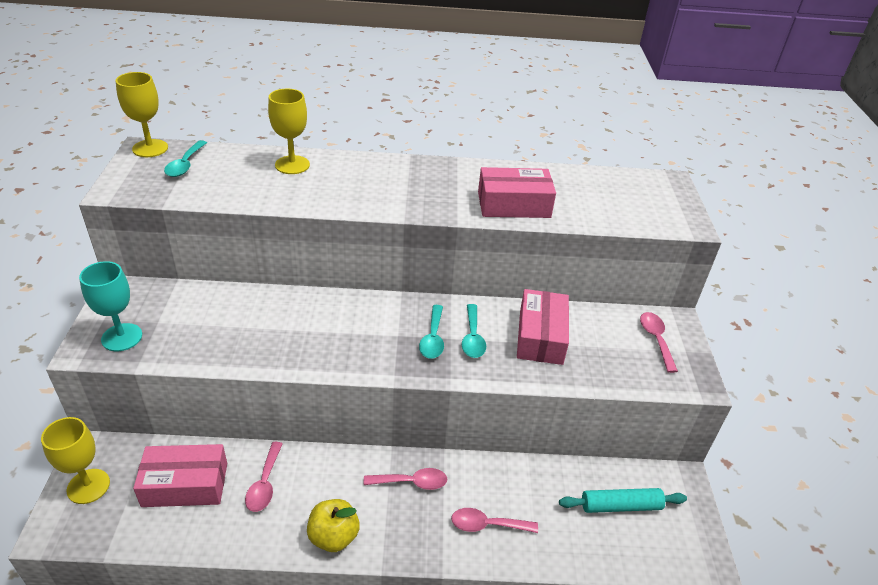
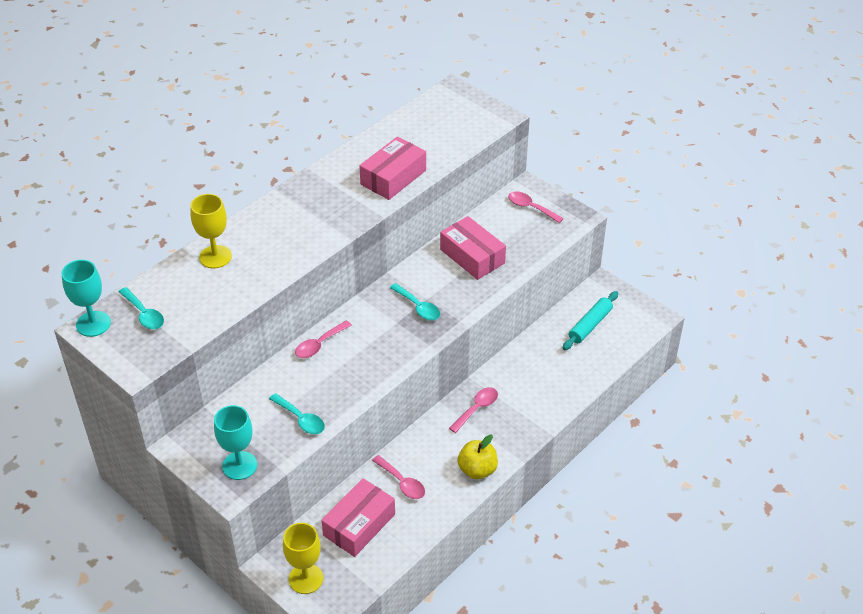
camera: 45 degrees left, 5 degrees up
yellow goblet [116,72,168,157] -> turquoise goblet [62,260,111,337]
pink spoon [451,508,538,533] -> pink spoon moved to [295,320,352,358]
turquoise spoon [462,304,486,358] -> turquoise spoon moved to [269,393,325,434]

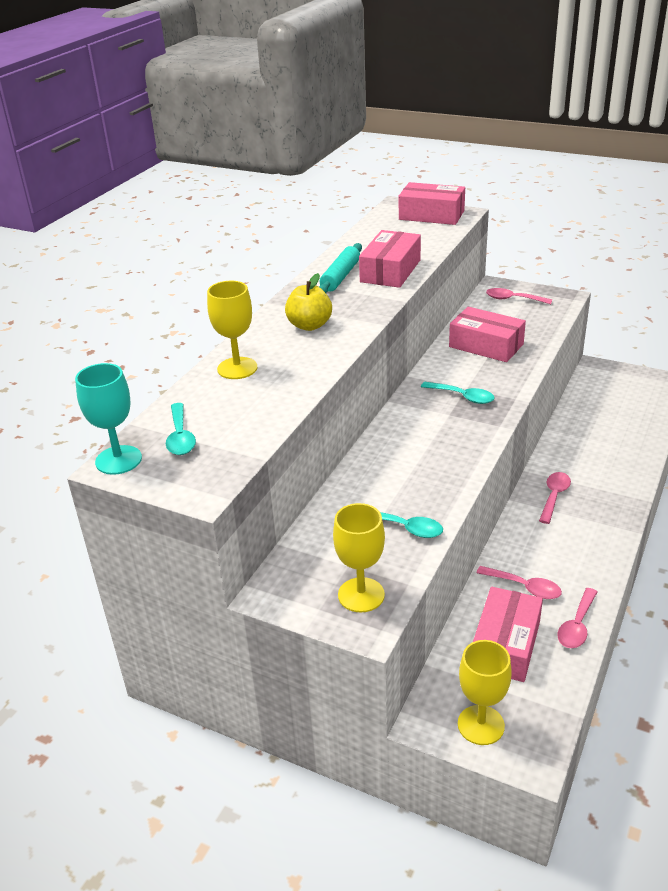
camera: 15 degrees left, 10 degrees down
turquoise spoon [119,287,164,329] -> turquoise spoon turned 45 degrees clockwise [166,403,196,455]
turquoise goblet [214,405,257,480] -> yellow goblet [333,503,385,613]
pink spoon [295,320,352,358] -> pink spoon moved to [557,588,597,648]
yellow apple [458,435,498,479] -> yellow apple moved to [285,273,332,331]
turquoise rolling pin [563,291,618,350] -> turquoise rolling pin moved to [319,243,362,293]
none -> pink box [399,182,465,225]

